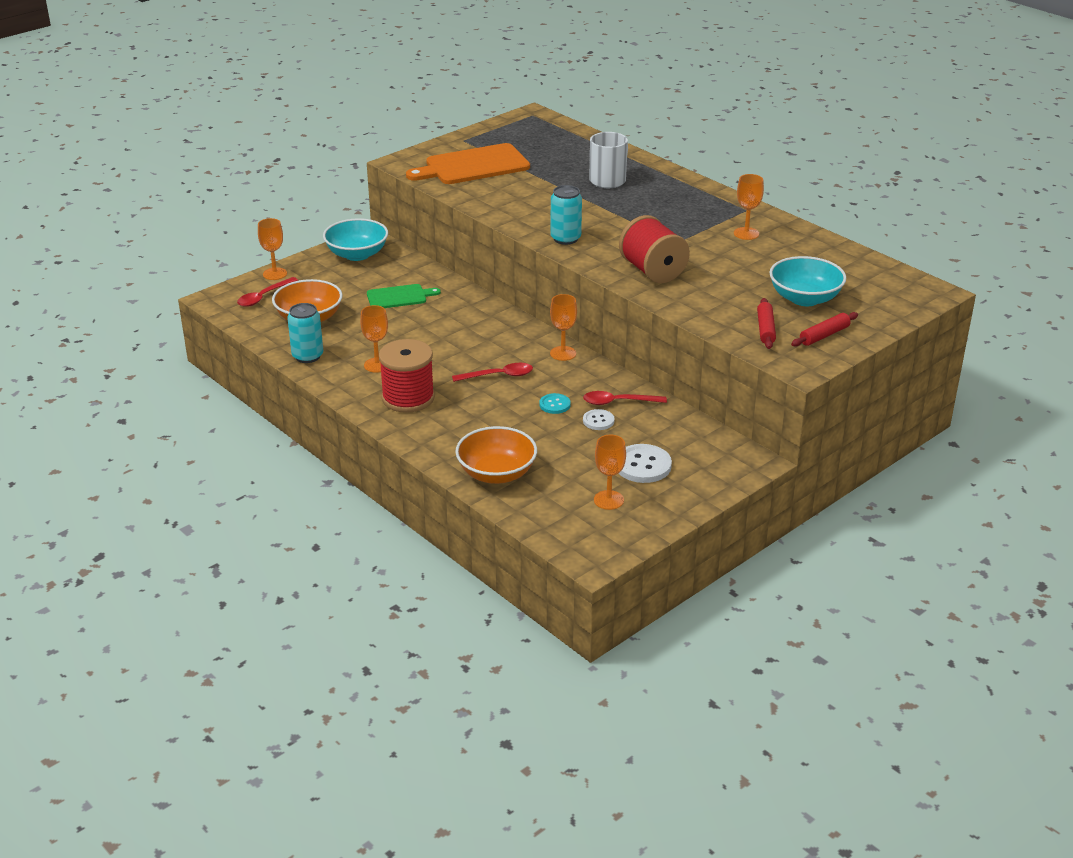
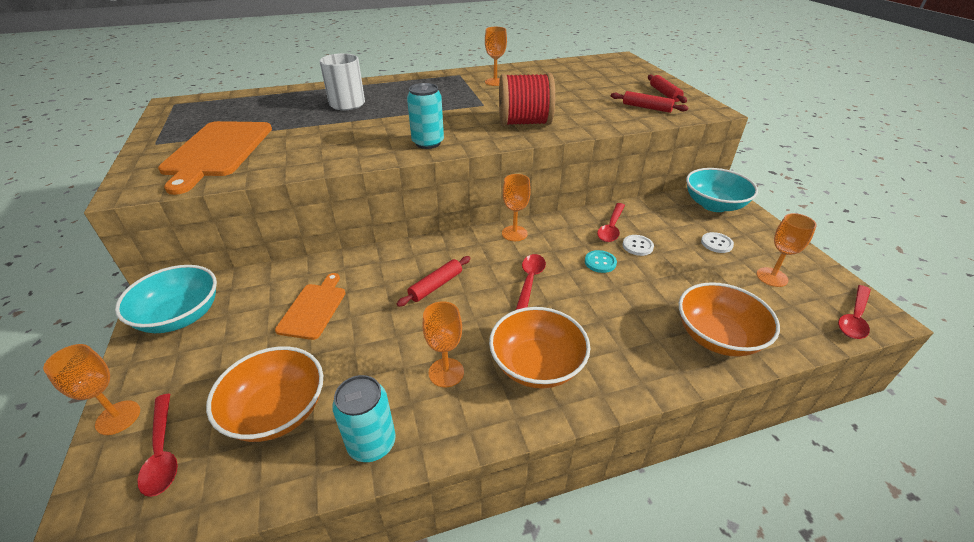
camera: 65 degrees left, 5 degrees up
green cutting board [367,284,441,308] -> orange cutting board [275,273,346,340]
red spool [379,339,435,413] -> orange bowl [489,307,590,389]
white button [619,444,672,483] -> white button [701,232,734,253], size x0.58
turquoise bowl [769,256,846,306] -> turquoise bowl moved to [686,168,758,212]
none -> red rolling pin [397,256,471,307]
none -> red spoon [838,285,871,339]

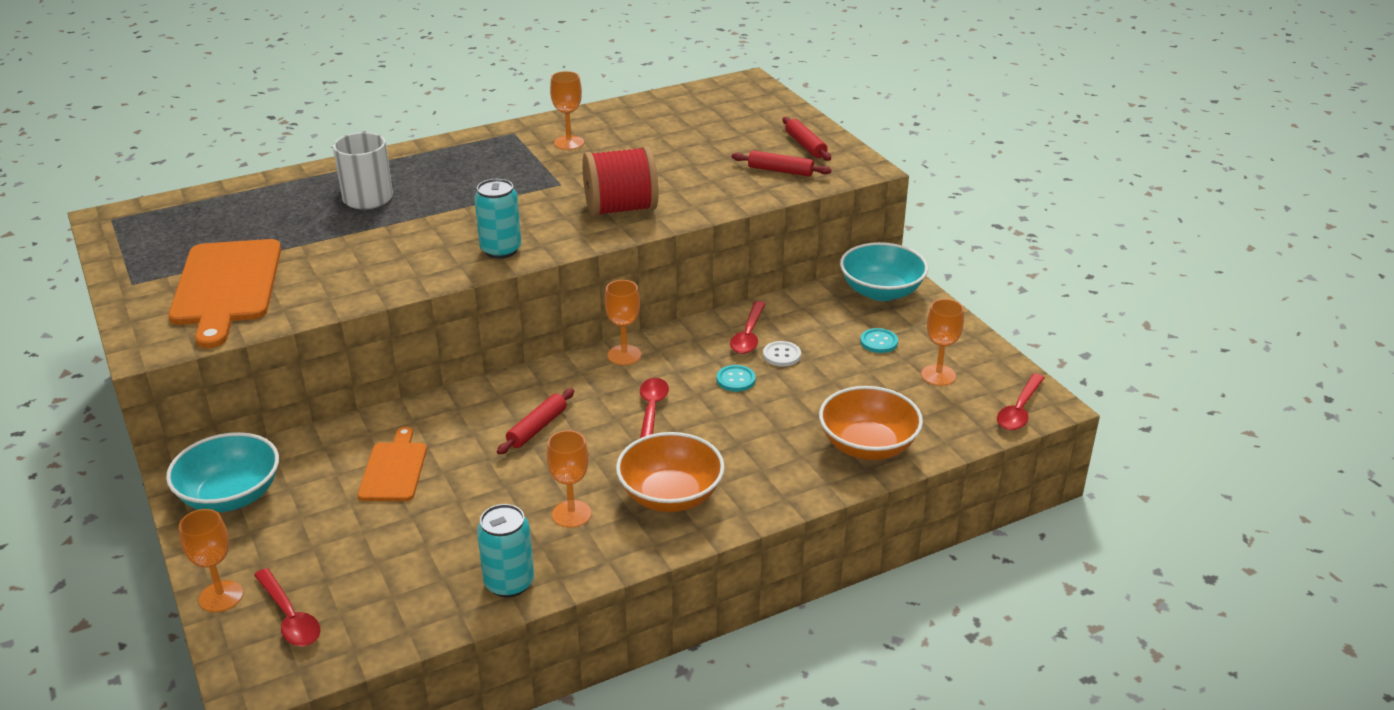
camera: 10 degrees left, 5 degrees down
orange bowl [206,346,323,442] -> none
white button [701,232,734,253] -> turquoise button [860,328,898,353]

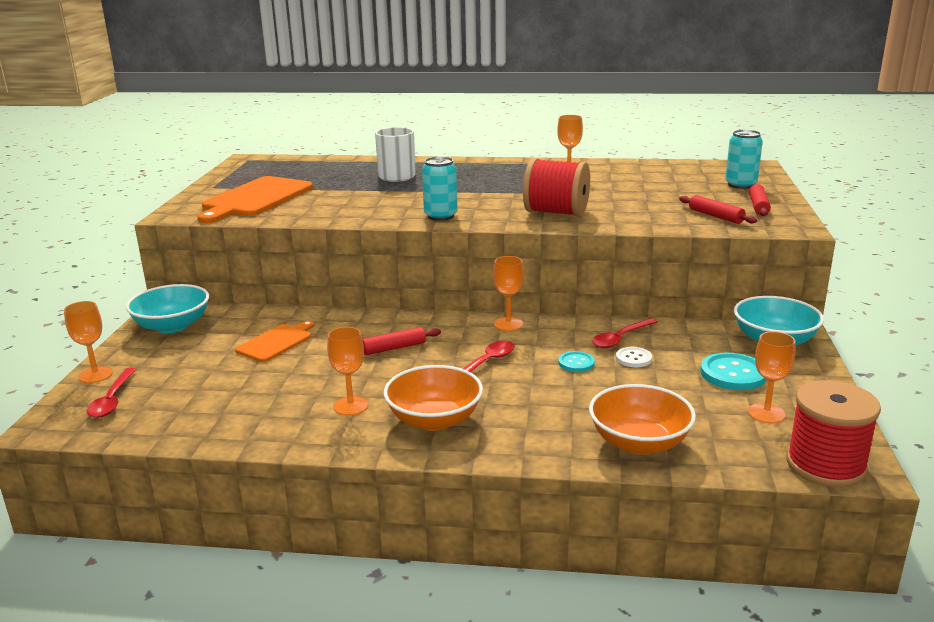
camera: 35 degrees right, 10 degrees down
turquoise can [477,504,534,598] -> turquoise can moved to [725,130,763,189]
turquoise button [860,328,898,353] -> turquoise button [700,353,766,390], size x1.72
red spoon [997,373,1045,430] -> red spool [787,380,881,488]

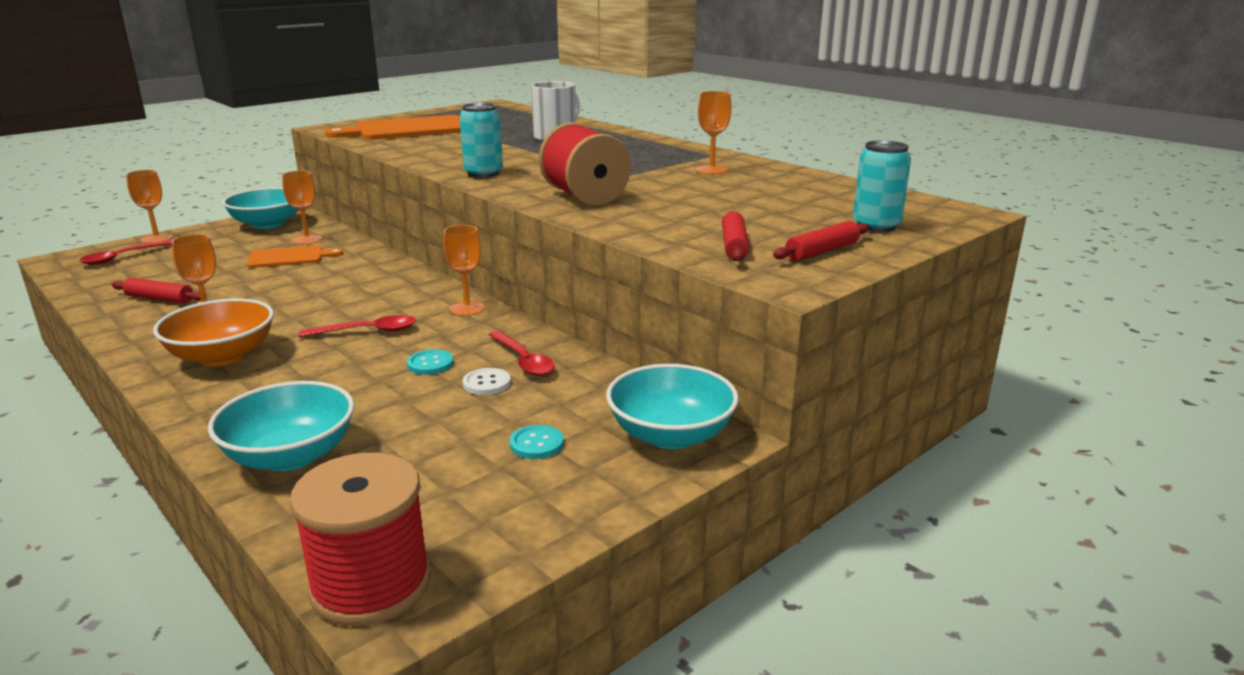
camera: 40 degrees right, 0 degrees up
red rolling pin [362,327,441,355] -> red rolling pin moved to [111,278,201,304]
orange bowl [589,384,696,455] -> turquoise bowl [208,381,354,471]
red spoon [592,318,657,348] -> red spoon turned 120 degrees counterclockwise [489,331,555,376]
turquoise button [700,353,766,390] -> turquoise button [510,425,564,459], size x0.58
orange goblet [748,331,795,423] -> orange goblet moved to [282,171,322,245]

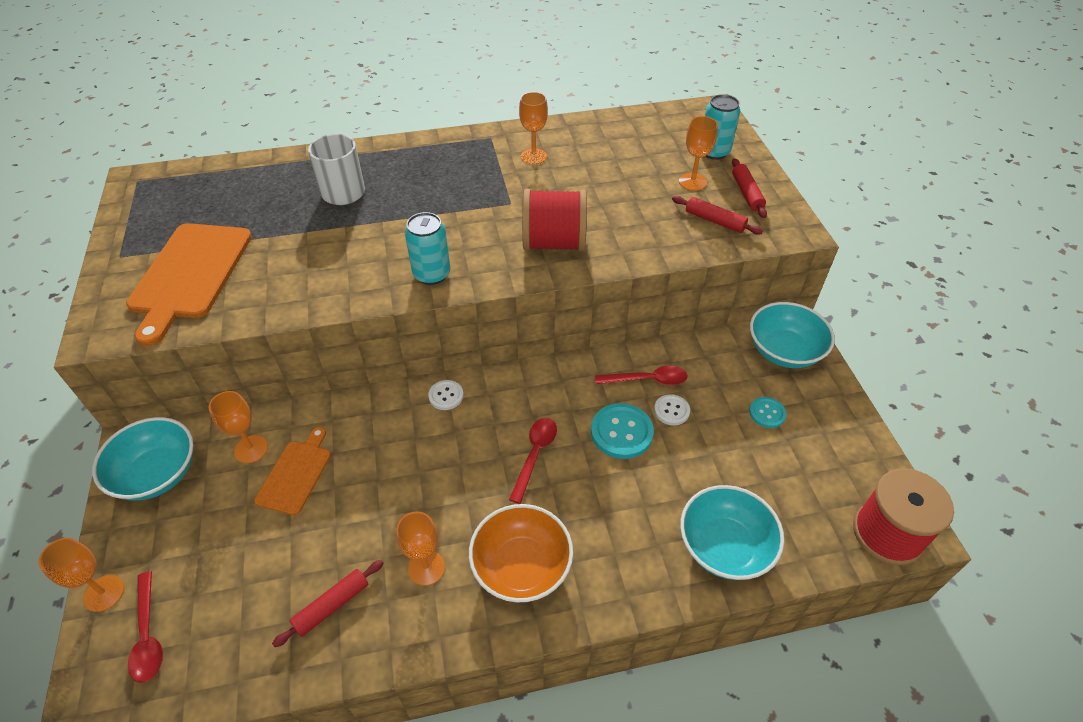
camera: 60 degrees left, 25 degrees up
turquoise button [407,349,454,375] -> turquoise button [591,403,654,459], size x1.72
orange goblet [443,225,485,316] -> orange goblet moved to [679,116,718,191]
none -> white button [428,380,463,410]

